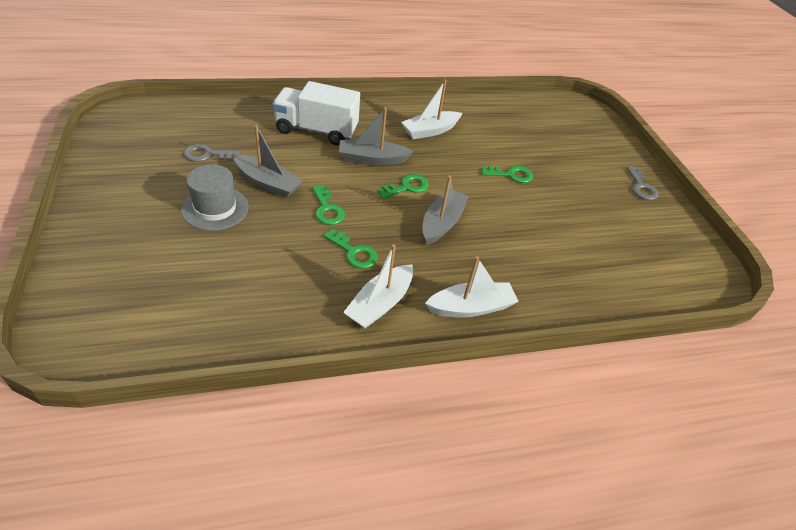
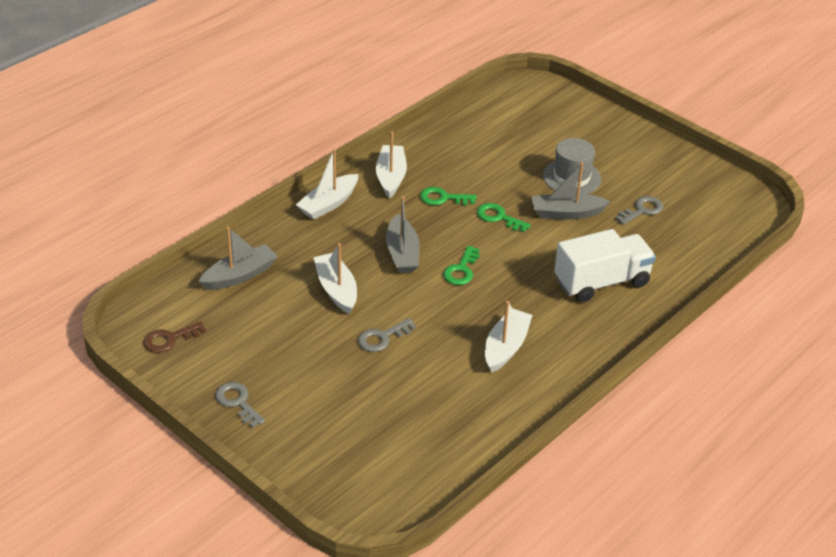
camera: 150 degrees right, 5 degrees down
grey boat [339,108,414,165] -> grey boat moved to [199,226,278,290]
green key [481,166,533,183] -> grey key [358,318,416,352]
none -> brown key [143,321,206,353]
none -> white boat [313,243,357,314]

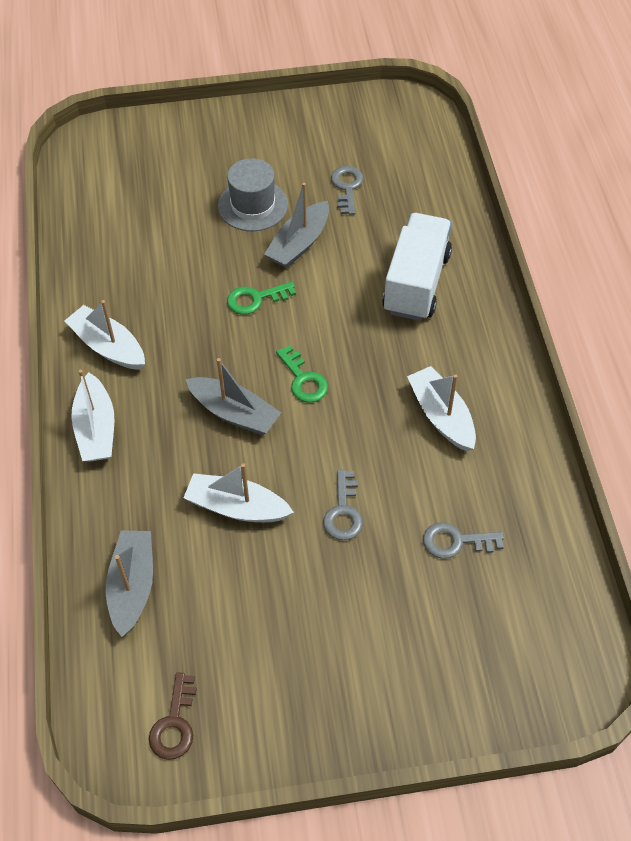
camera: 50 degrees left, 15 degrees up
grey key [215,382,265,428] -> grey key moved to [423,522,504,559]
green key [420,187,476,205] -> none

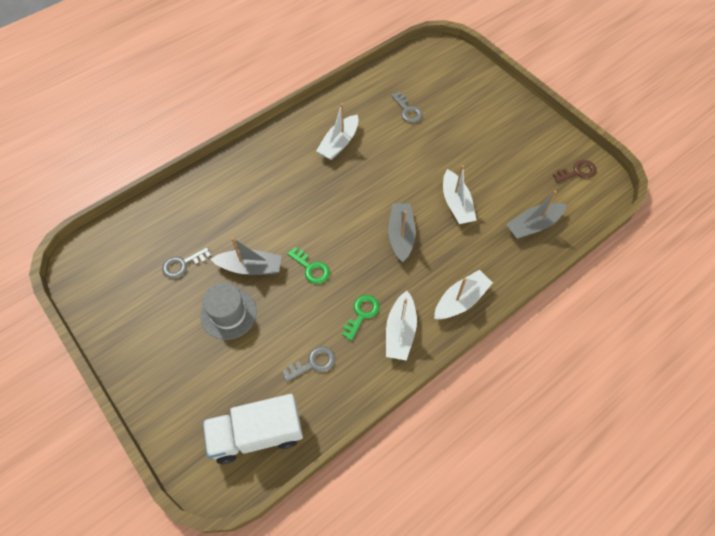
camera: 120 degrees left, 5 degrees up
green key [276,345,328,403] -> green key moved to [342,295,380,341]
grey key [323,470,363,540] -> grey key moved to [282,346,335,382]
white truck [382,213,452,321] -> white truck moved to [203,394,303,464]

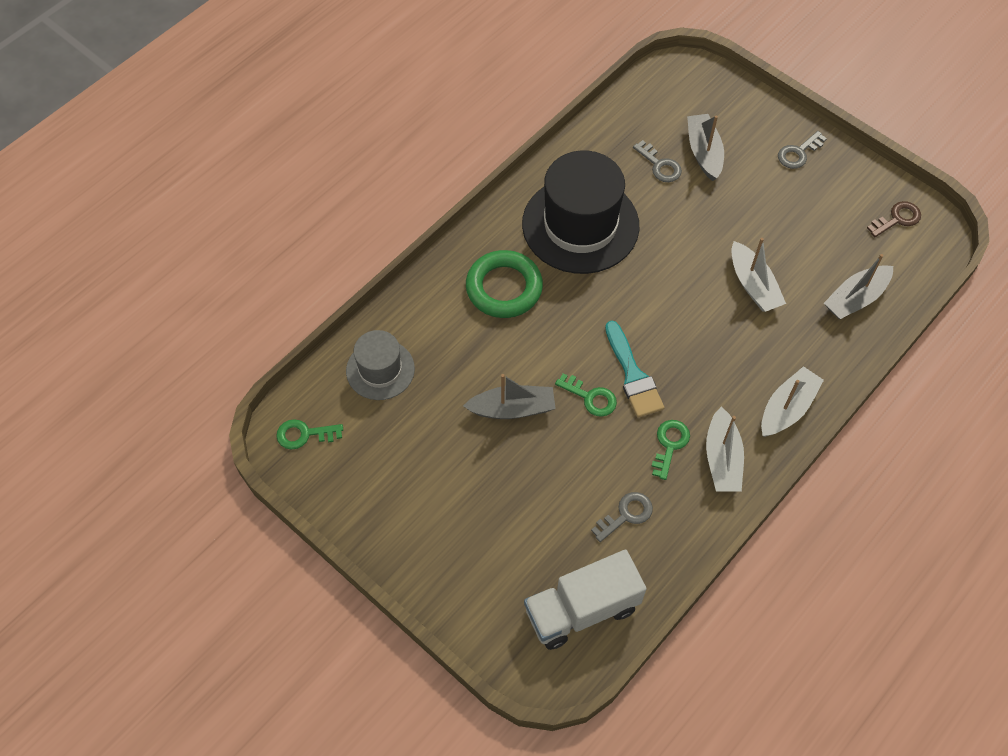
camera: 10 degrees left, 0 degrees up
grey key [162,247,211,279] -> grey key moved to [778,131,827,169]
grey hat [200,283,257,340] -> grey hat moved to [346,330,415,400]
white boat [316,103,359,160] -> black hat [522,150,639,274]
grey boat [388,203,416,262] -> grey boat moved to [687,114,724,181]
none -> green key [276,419,343,450]
none -> green ring [466,250,543,318]
none -> turquoise brush [605,321,664,418]

